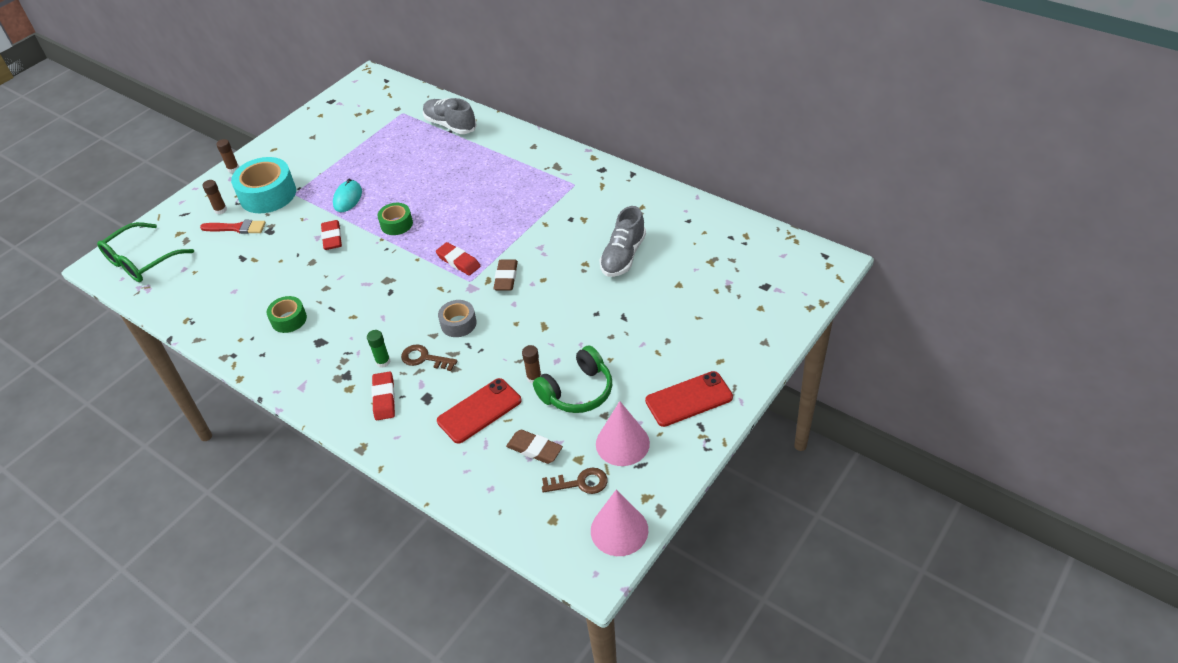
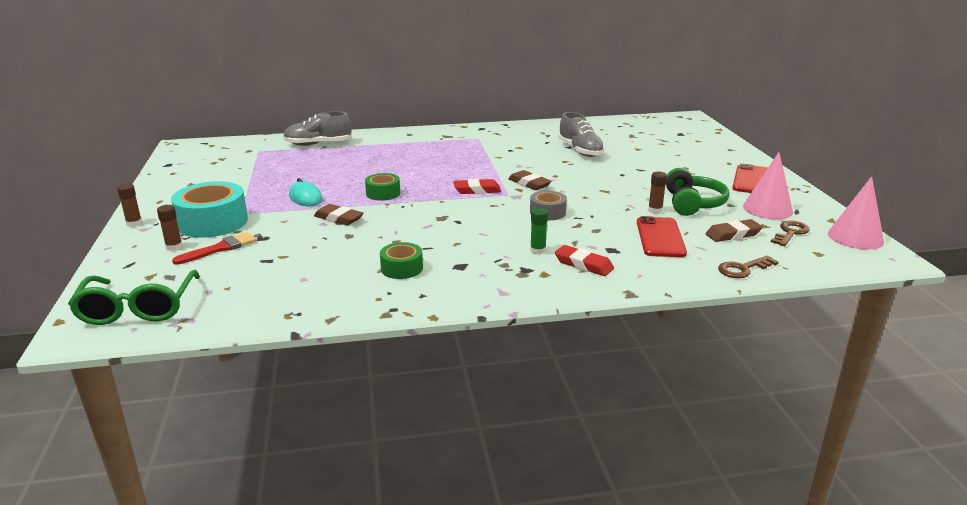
camera: 50 degrees left, 20 degrees down
red eraser [321,220,342,250] -> brown eraser [314,204,364,225]
brown key [401,344,457,371] -> brown key moved to [718,255,778,278]

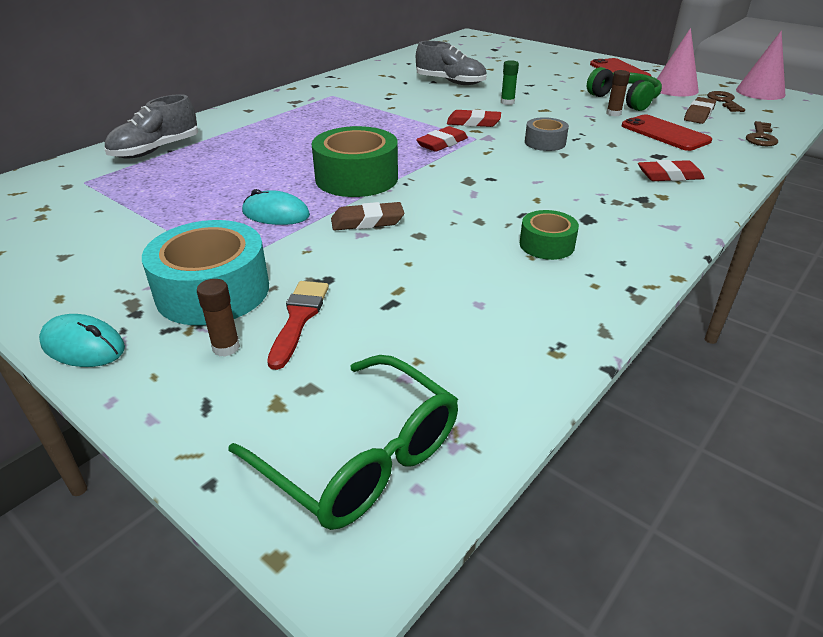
camera: 40 degrees left, 10 degrees up
brown glue stick [117,183,142,227] -> turquoise mouse [39,314,125,367]
green tape [365,173,400,201] -> green tape [312,126,398,197], size x1.82
brown eraser [508,170,552,190] -> red eraser [447,109,501,127]
green glue stick [530,208,548,255] -> green glue stick moved to [501,60,519,105]

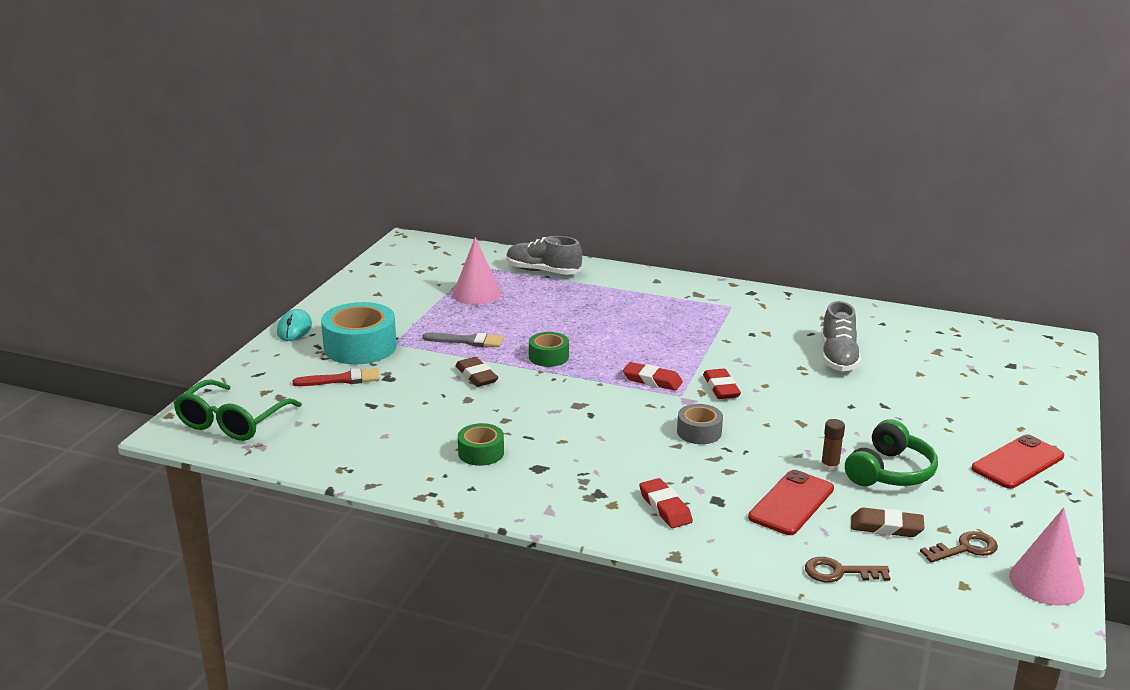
camera: 70 degrees right, 10 degrees down
brown glue stick [197,279,240,357] -> none
turquoise mouse [242,189,310,225] -> grey brush [422,333,503,347]
green tape [312,126,398,197] -> green tape [529,332,569,367], size x0.55
green glue stick [501,60,519,105] -> none
pink cone [657,28,699,97] -> pink cone moved to [453,237,501,305]

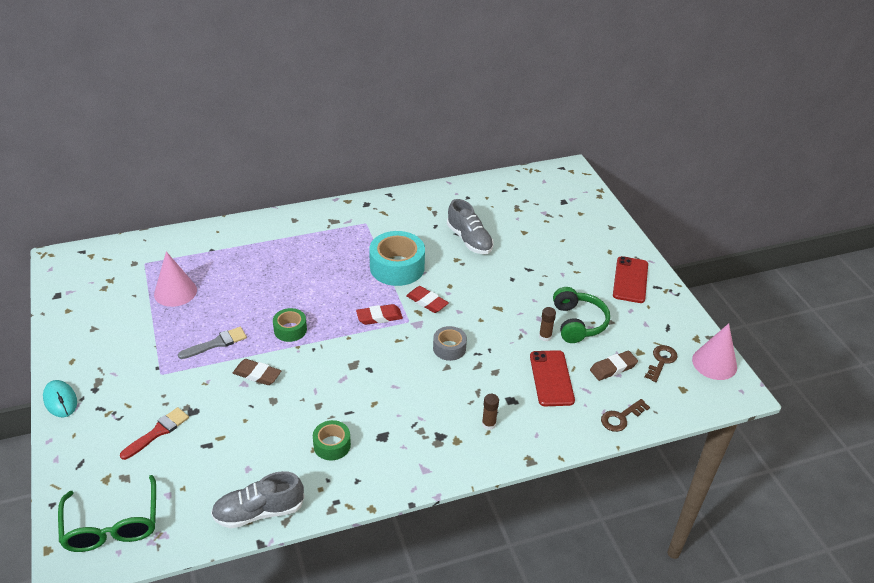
camera: 40 degrees left, 15 degrees up
turquoise tape [321,302,397,364] -> turquoise tape moved to [369,231,425,286]
grey shoe [506,236,582,275] -> grey shoe moved to [211,471,305,529]
red eraser [639,478,693,528] -> brown glue stick [482,394,499,430]

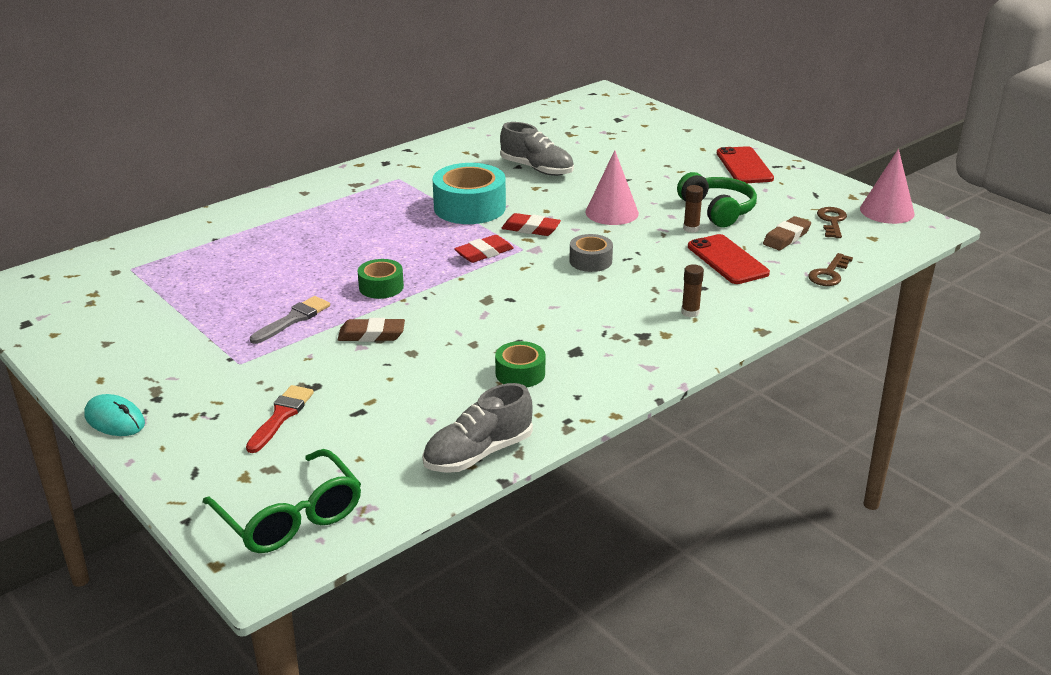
camera: 20 degrees left, 10 degrees down
pink cone [154,251,197,307] -> pink cone moved to [585,150,639,225]

